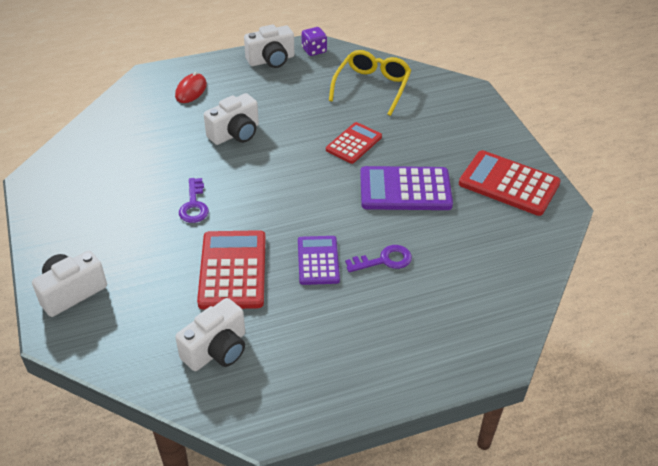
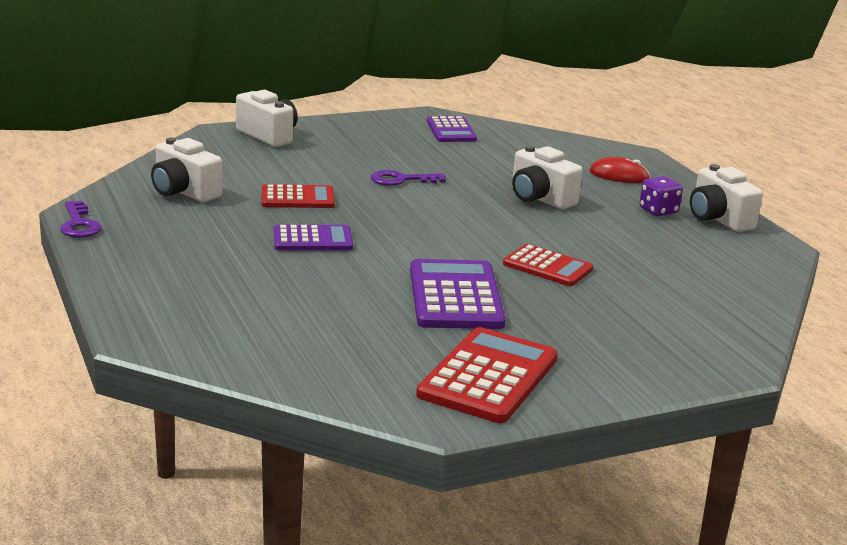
camera: 85 degrees right, 20 degrees down
red calculator [197,230,266,309] -> red calculator [262,184,335,208], size x0.63
purple dice [302,27,327,56] -> purple dice moved to [639,176,683,216]
yellow glasses [329,50,412,116] -> none
purple key [345,245,412,272] -> purple key moved to [60,201,102,238]
none -> purple calculator [427,116,477,142]

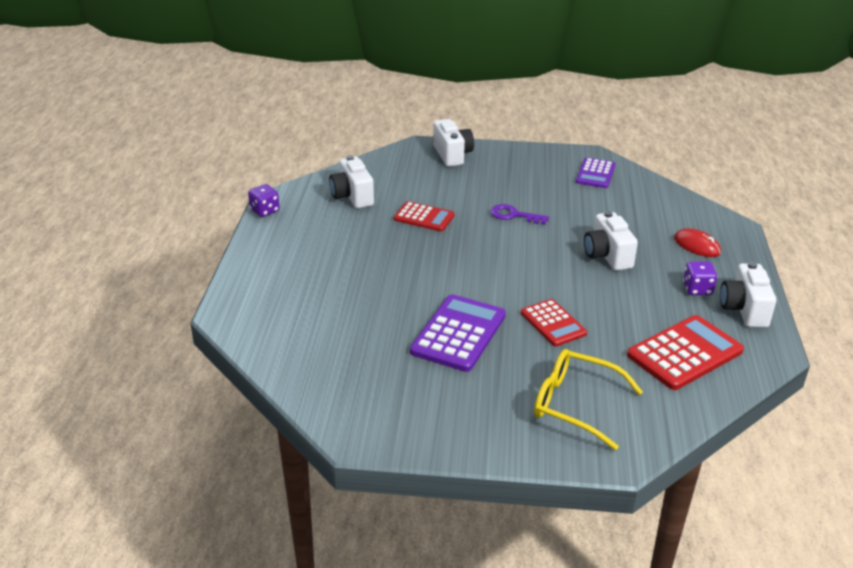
camera: 30 degrees right, 10 degrees up
purple key [60,201,102,238] -> purple dice [248,184,280,217]
purple calculator [274,225,353,251] -> none
red calculator [416,327,558,423] -> red calculator moved to [627,315,744,390]
none -> yellow glasses [534,349,643,450]

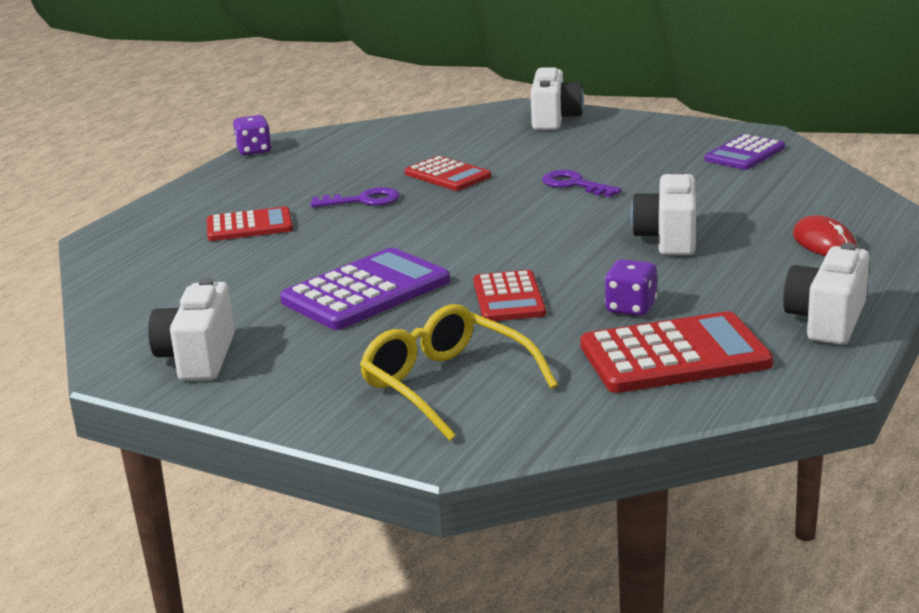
camera: 25 degrees right, 10 degrees down
white camera [329,155,374,208] -> white camera moved to [148,278,235,381]
purple dice [683,262,717,295] -> purple dice moved to [605,259,657,316]
none -> red calculator [207,207,293,241]
none -> purple key [310,187,400,207]

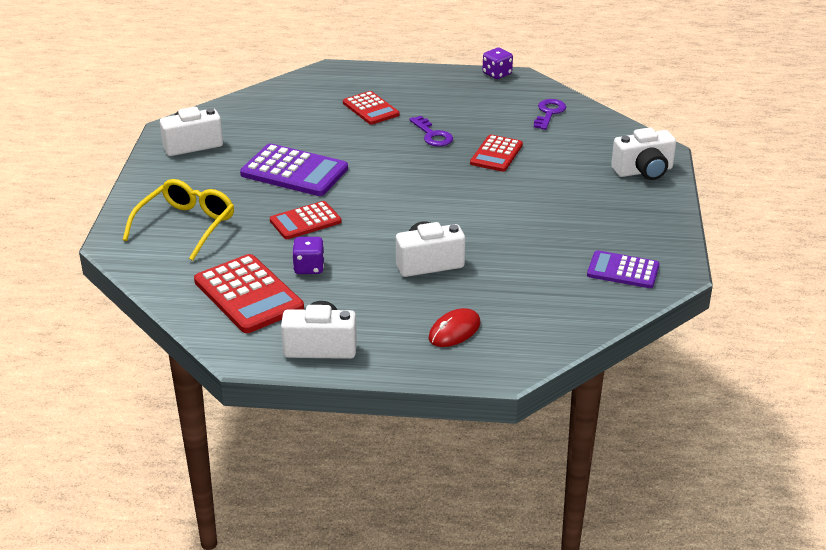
camera: 65 degrees right, 10 degrees up
purple key [542,170,622,197] -> purple key moved to [534,99,566,130]

